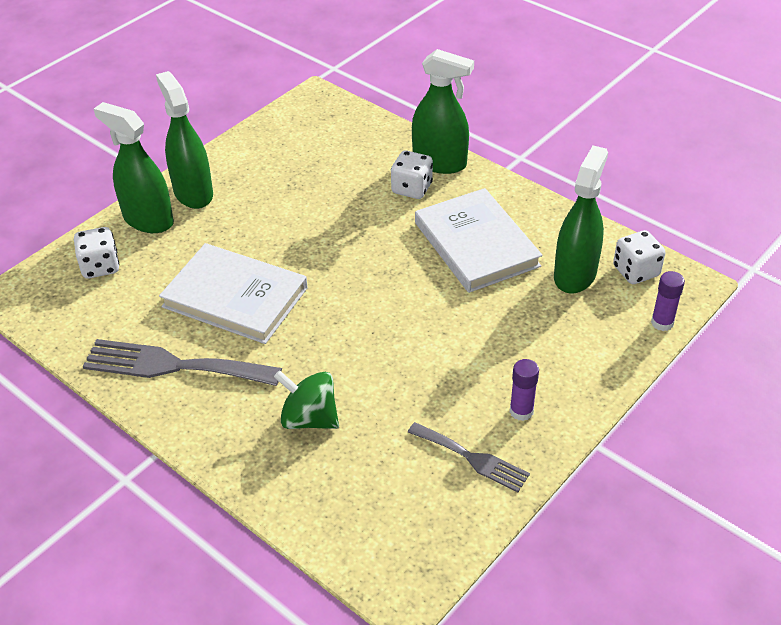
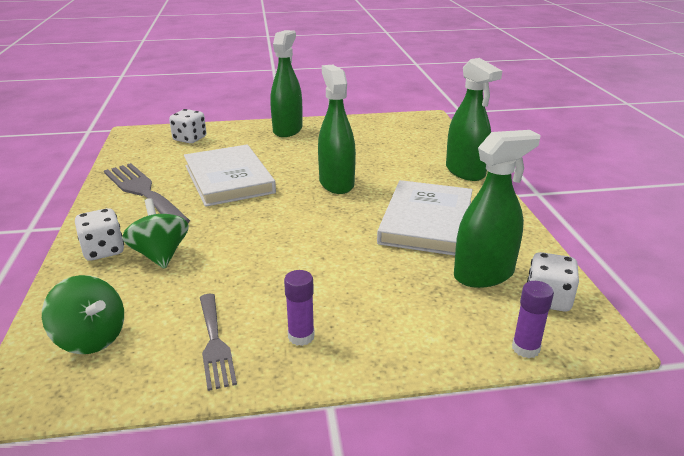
camera: 40 degrees right, 15 degrees down
green spray bottle [94,102,174,233] -> green spray bottle moved to [318,65,356,194]
white dice [391,150,433,199] -> white dice moved to [75,208,124,261]
none -> green spinning top [42,275,124,354]

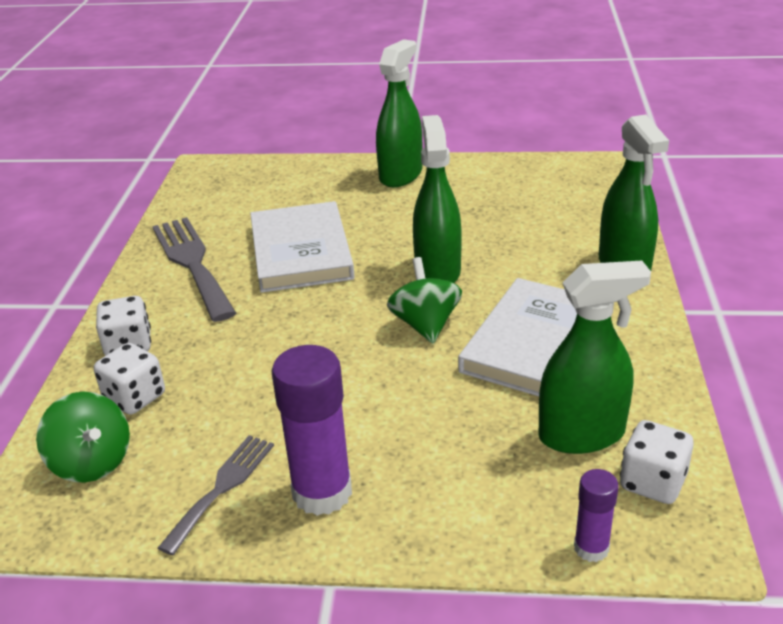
camera: 15 degrees right, 5 degrees up
green spinning top [122,198,189,269] -> green spinning top moved to [387,257,462,343]
white dice [169,109,206,143] -> white dice moved to [94,343,165,415]
grey fork [200,294,237,391] -> grey fork turned 150 degrees counterclockwise [158,435,274,555]
purple glue stick [284,270,315,346] -> purple glue stick [272,345,352,516], size x1.89

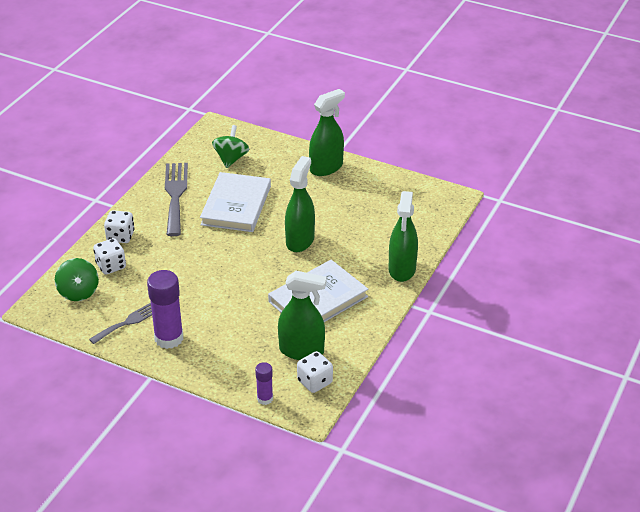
camera: 20 degrees right, 5 degrees up
green spinning top [387,257,462,343] -> green spinning top moved to [212,125,250,168]

